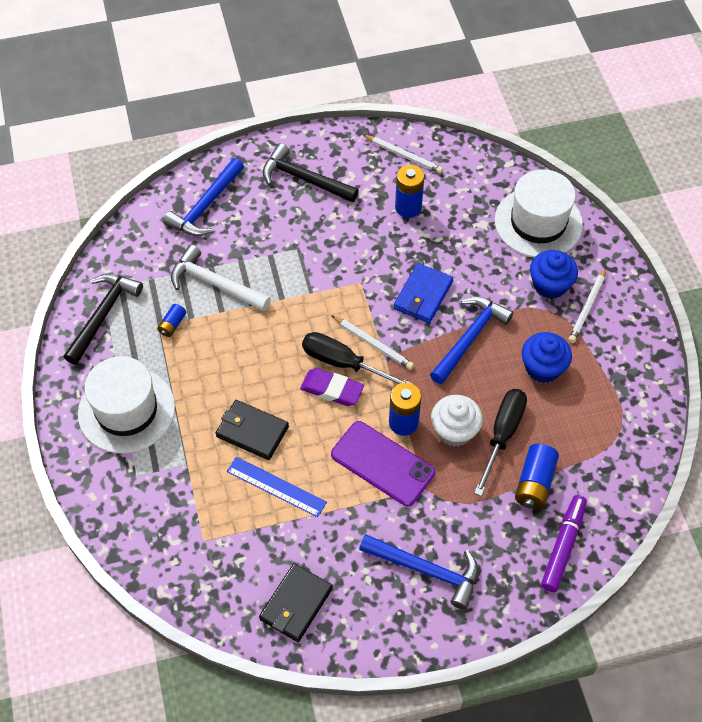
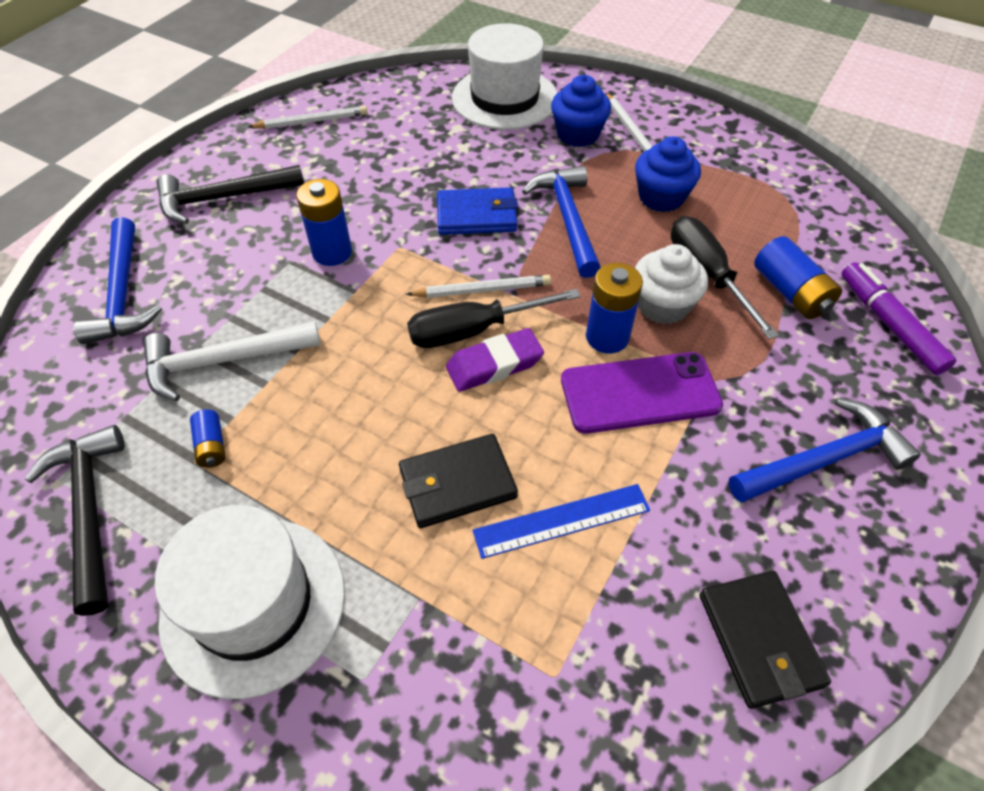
camera: 45 degrees left, 5 degrees down
blue wallet [394,263,453,323] -> blue wallet turned 75 degrees counterclockwise [437,187,518,235]
blue battery [395,165,424,218] -> blue battery moved to [296,179,352,266]

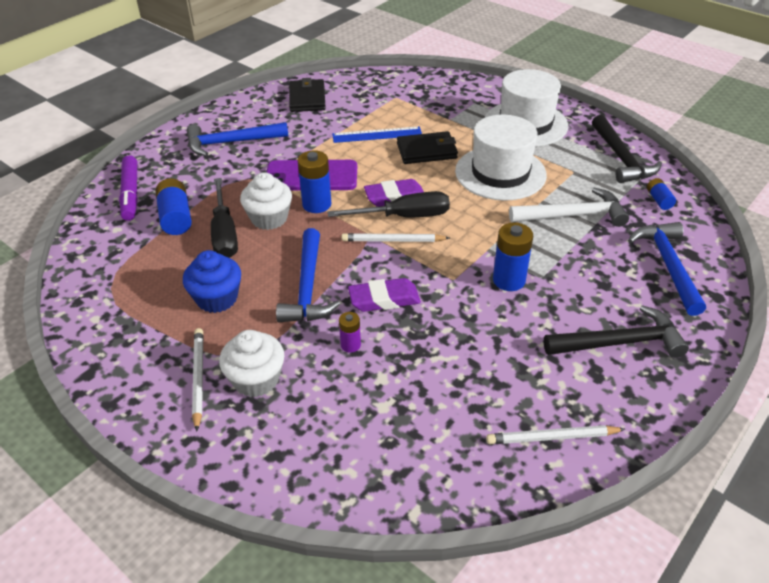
camera: 170 degrees left, 10 degrees down
blue battery [190,409,226,468] -> blue battery moved to [647,178,676,210]
blue wallet [437,187,518,235] -> purple eraser [348,278,421,312]
white hat [452,23,557,130] -> white hat moved to [455,114,547,201]
blue cupcake [551,75,611,147] -> white cupcake [219,330,284,397]
none -> purple battery [339,312,361,353]

